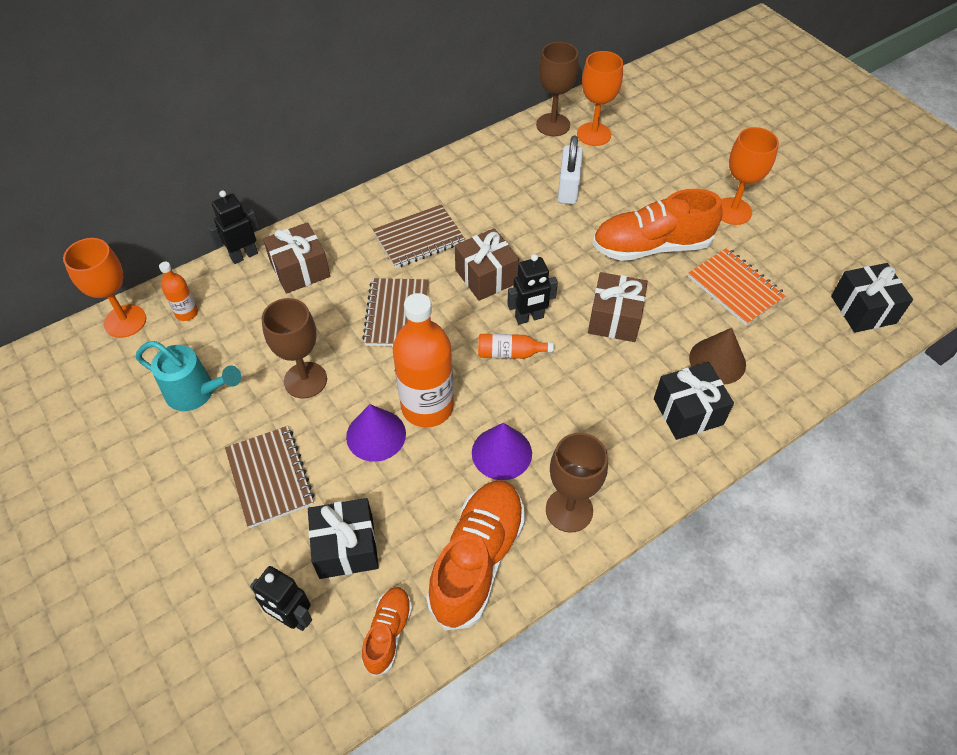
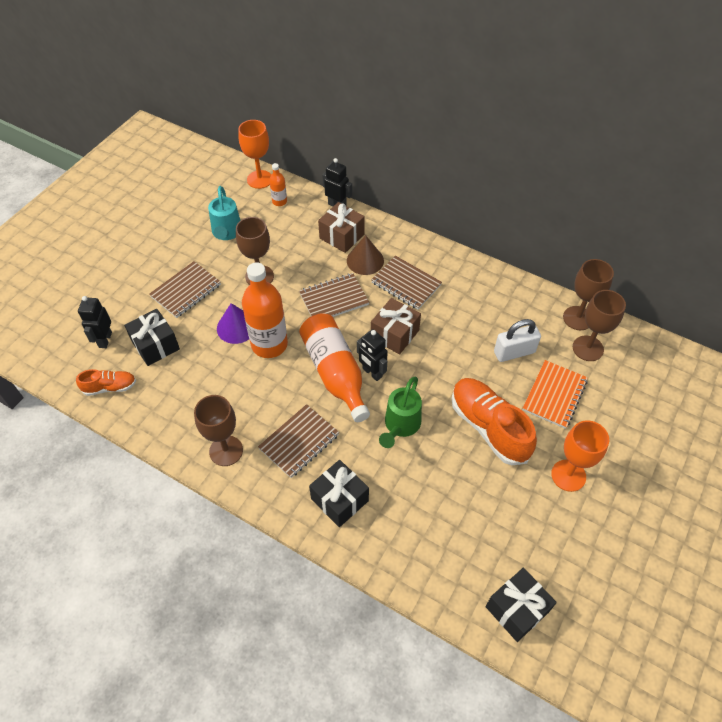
camera: 65 degrees right, 0 degrees up
orange shoe [426,480,525,630] -> none
purple cone [472,423,532,480] -> none
orange bottle [478,334,554,359] -> orange bottle [299,314,370,422], size x2.13
orange goblet [577,51,623,146] -> brown goblet [573,290,626,361]
brown gift [588,272,648,342] -> green watering can [379,377,422,448]
orange notebook [688,248,787,326] -> orange notebook moved to [522,360,588,429]
brown cone [689,328,746,385] -> brown cone moved to [347,235,384,275]
none -> brown notebook [258,404,339,478]

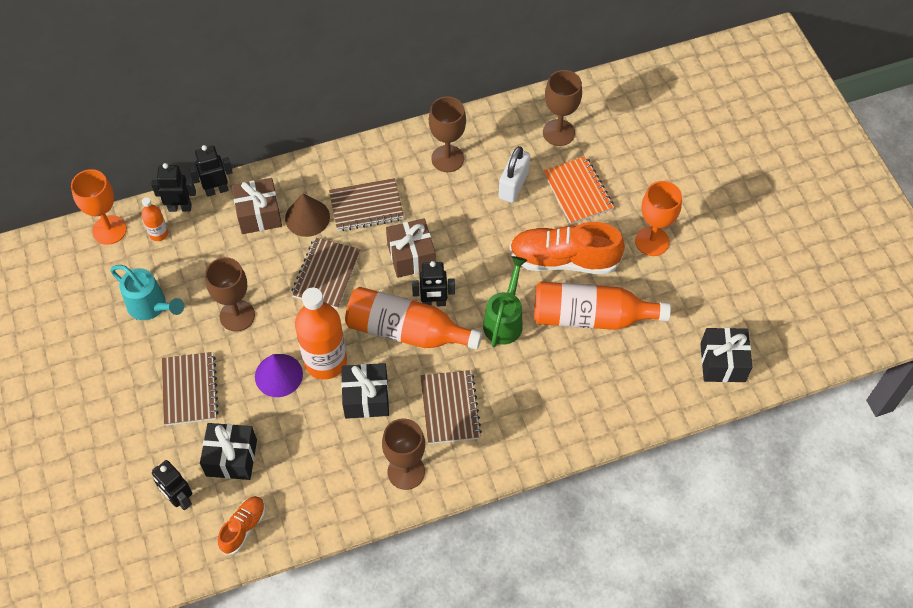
camera: 50 degrees left, 5 degrees up
black gift [309,460,369,527] -> black gift moved to [341,363,389,419]
green watering can [379,377,422,448] -> green watering can turned 135 degrees counterclockwise [483,256,527,347]
brown goblet [563,259,614,330] -> brown goblet moved to [429,96,466,172]
none -> black robot [151,163,196,212]
none -> orange bottle [534,282,671,330]

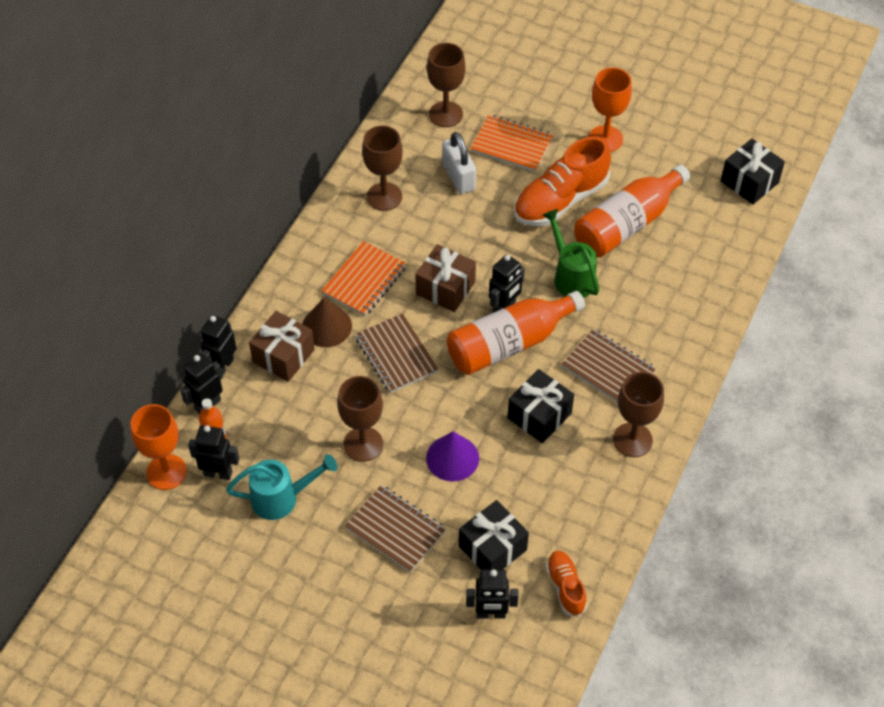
camera: 45 degrees left, 5 degrees down
orange bottle [295,287,347,380] -> none
brown notebook [329,178,404,231] -> orange notebook [321,241,407,316]
none -> black robot [188,425,239,480]

